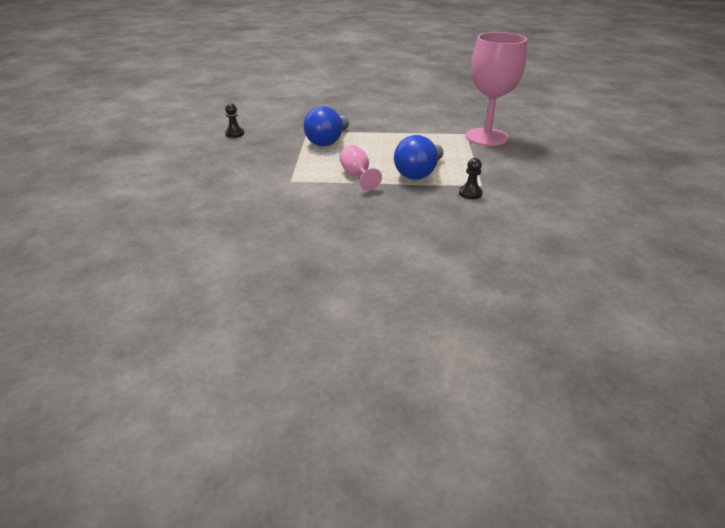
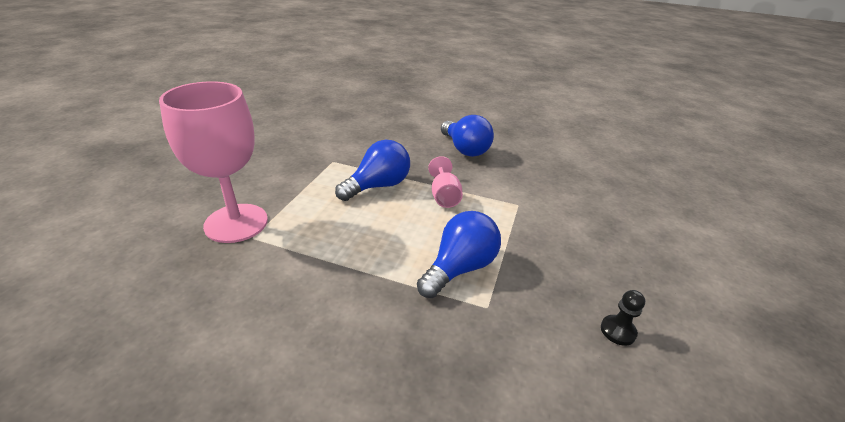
camera: 165 degrees left, 0 degrees up
black pawn [459,158,483,199] -> none
none -> blue light bulb [441,115,494,157]

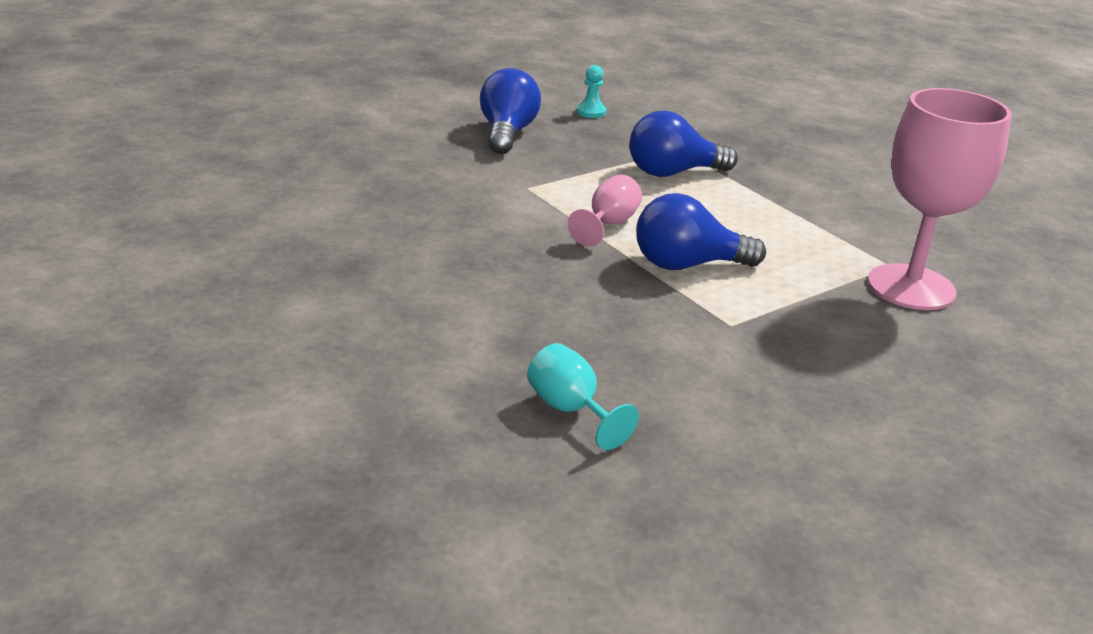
camera: 145 degrees left, 5 degrees down
blue light bulb [441,115,494,157] -> blue light bulb moved to [480,68,541,154]
black pawn [601,290,645,346] -> turquoise pawn [577,65,606,118]
none -> turquoise goblet [527,343,639,450]

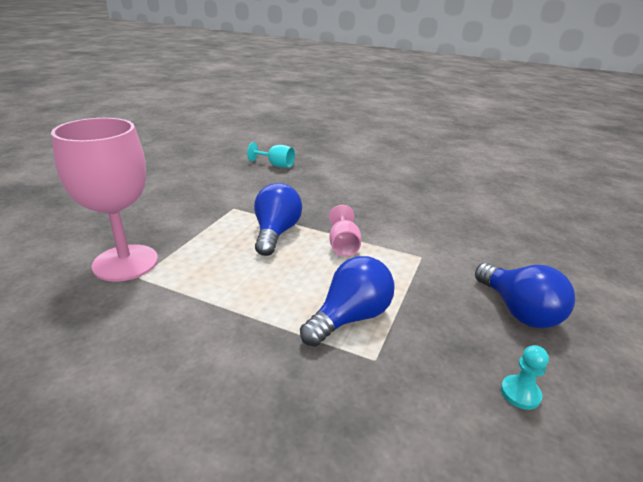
camera: 150 degrees right, 0 degrees up
blue light bulb [636,193,766,270] -> blue light bulb turned 45 degrees counterclockwise [254,183,302,256]

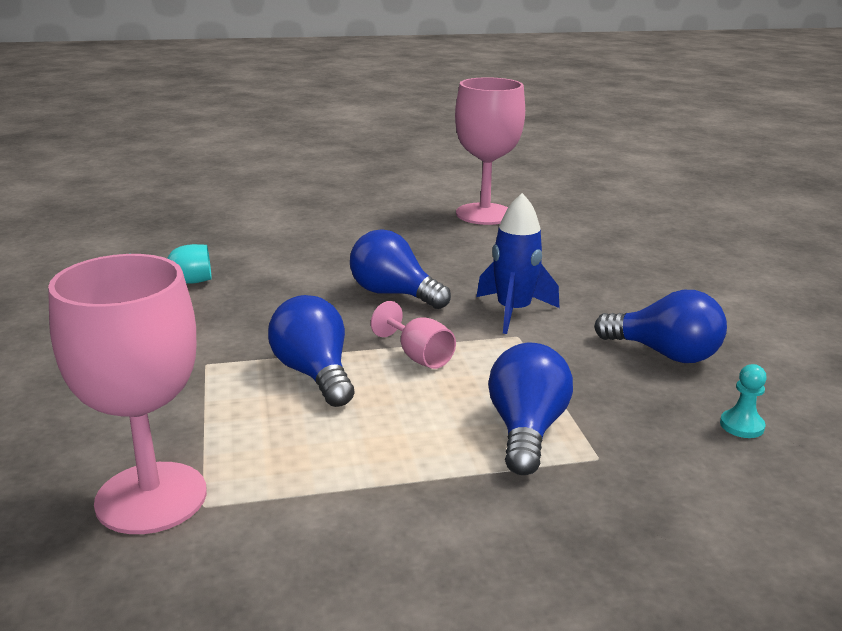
camera: 35 degrees left, 5 degrees down
none -> blue light bulb [350,229,451,309]
none -> pink goblet [455,77,525,225]
none -> blue rocket [476,193,559,334]

